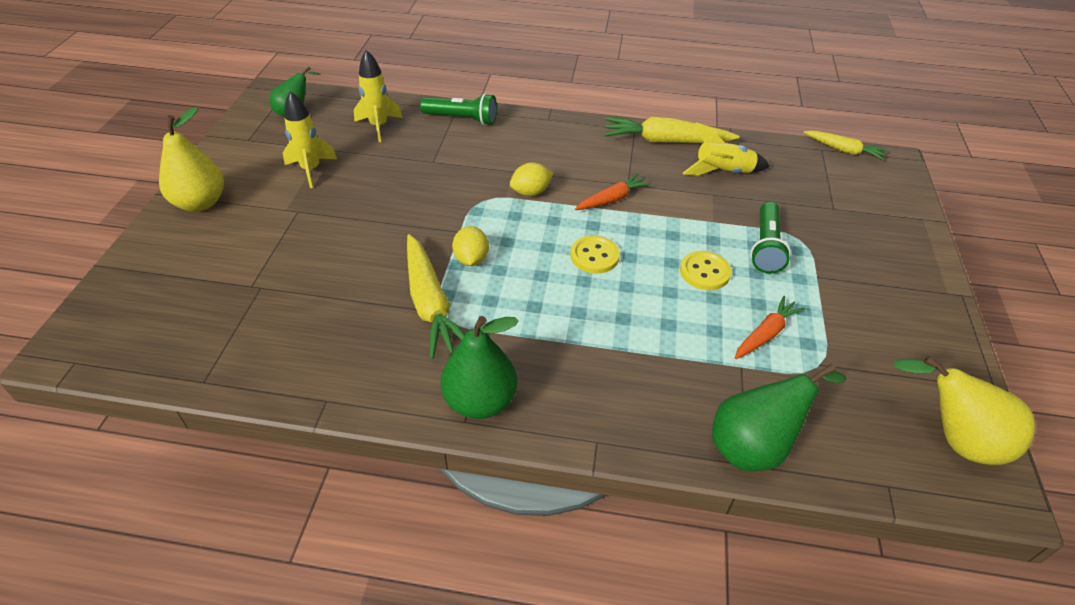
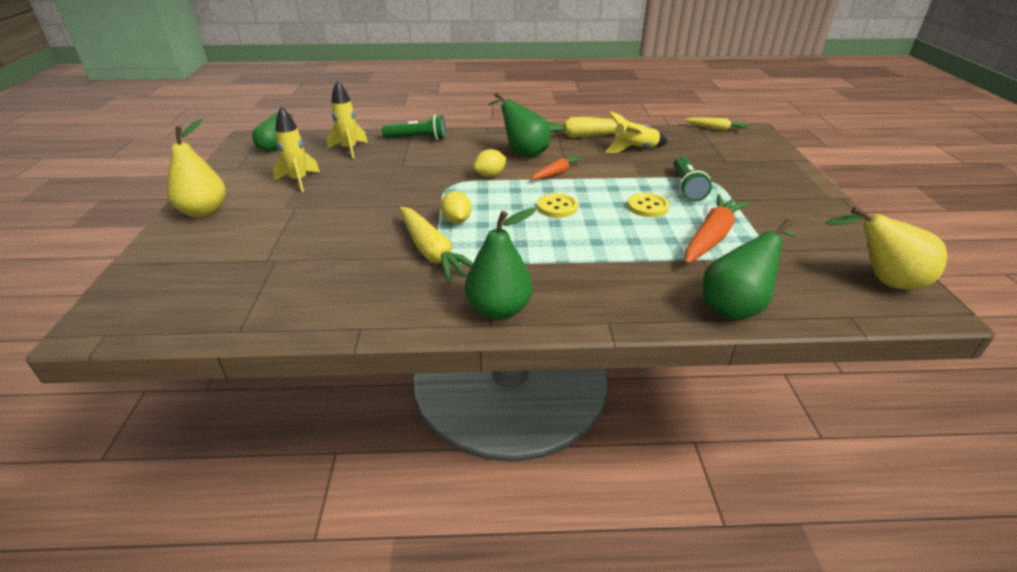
camera: 10 degrees left, 10 degrees down
orange carrot [735,296,805,359] -> orange carrot [685,194,750,264], size x1.65
none -> green pear [487,92,551,158]

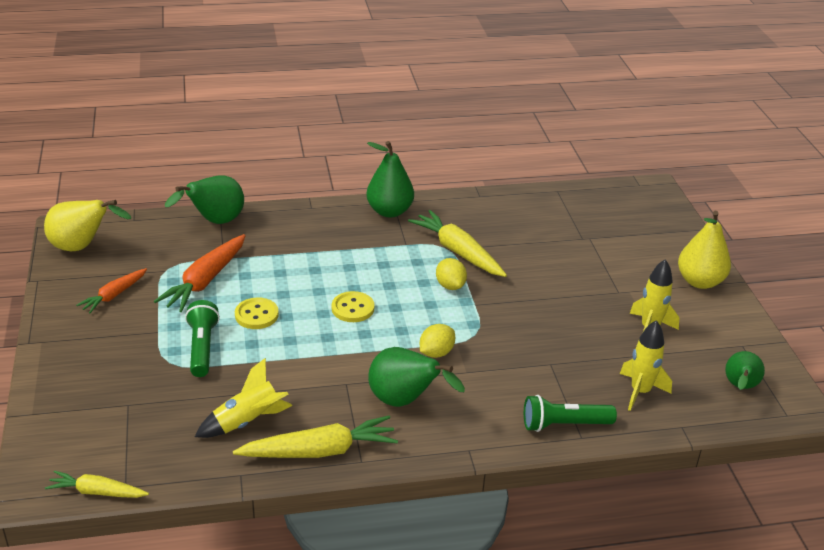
camera: 170 degrees right, 0 degrees up
orange carrot [531,154,584,180] -> orange carrot moved to [76,268,147,313]

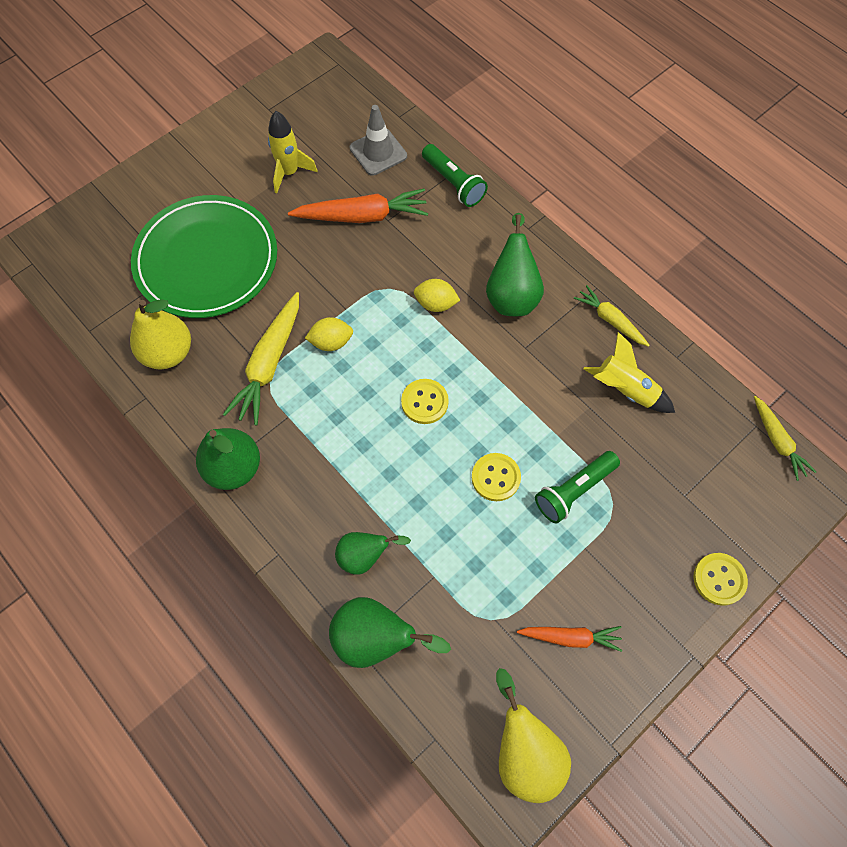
camera: 120 degrees left, 30 degrees up
orange carrot [154,234,246,312] -> orange carrot moved to [288,188,428,223]
yellow carrot [233,416,398,458] -> yellow carrot [574,285,650,347], size x0.60
yellow lemon [436,258,467,290] -> yellow lemon turned 45 degrees clockwise [305,317,353,351]
yellow rocket [620,320,672,411] -> grey traffic cone [350,105,407,176]
yellow pear [678,211,731,289] -> yellow pear moved to [130,299,191,370]
green pear [725,351,765,390] -> green pear moved to [335,532,411,575]
none -> green plate [131,195,277,318]
none -> yellow button [694,553,748,605]

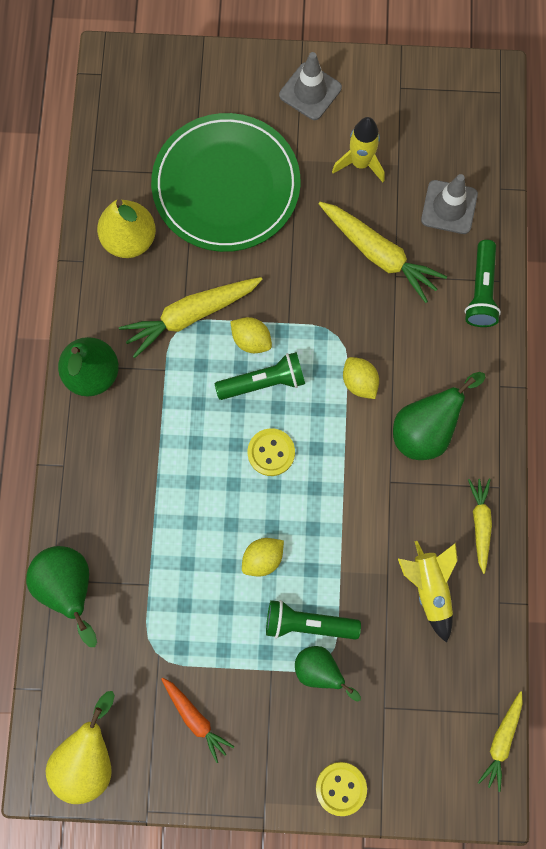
camera: 45 degrees right, 10 degrees up
orange carrot [288,188,428,223] -> yellow carrot [319,202,447,303]
green pear [335,532,411,575] -> green pear moved to [295,646,361,702]
yellow button [472,453,521,501] -> yellow lemon [242,538,284,577]
none -> green flashlight [215,352,305,400]
none -> grey traffic cone [279,52,342,120]

